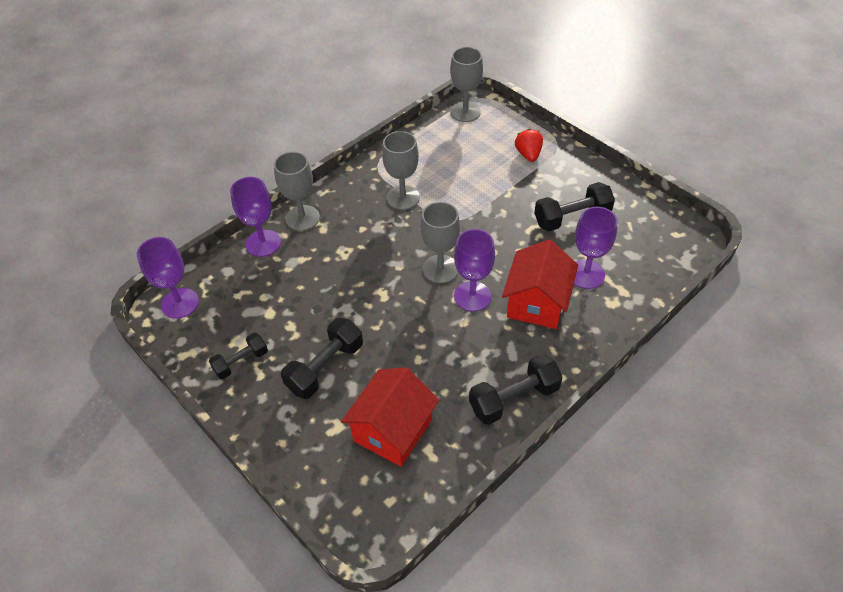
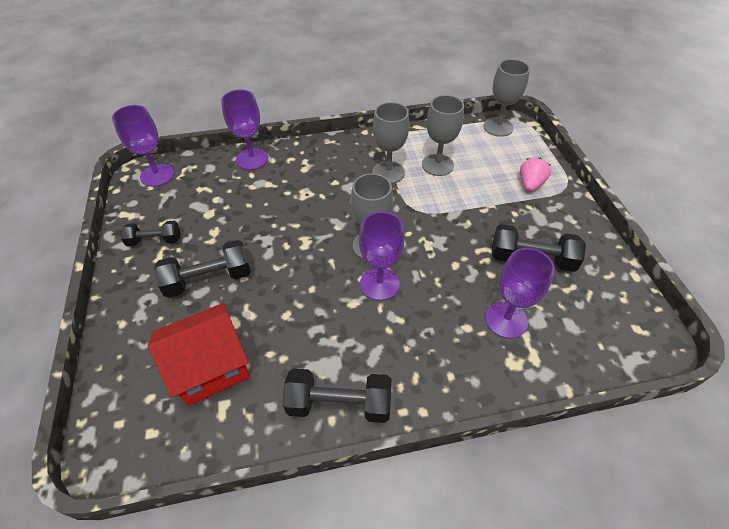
camera: 30 degrees right, 0 degrees up
grey goblet [274,152,320,231] -> grey goblet moved to [422,95,464,176]
red house [502,239,578,329] -> none
red strawberry [515,129,543,162] -> pink strawberry [520,158,551,192]

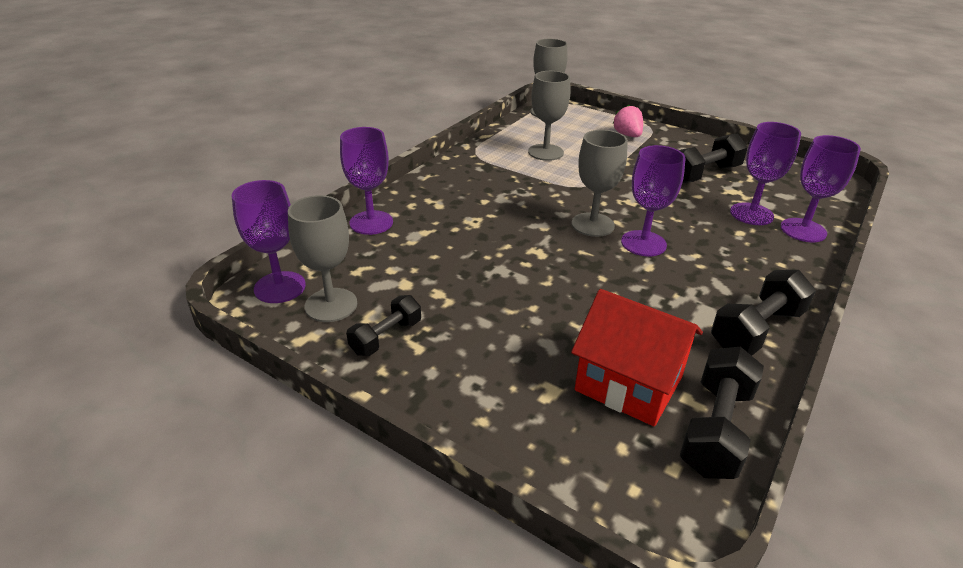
camera: 45 degrees left, 15 degrees down
red house [148,303,250,406] -> red house turned 75 degrees counterclockwise [571,289,703,427]
black dumbbell [154,240,251,298] -> black dumbbell moved to [680,347,764,479]
grey goblet [372,102,409,184] -> grey goblet moved to [288,195,357,322]
none -> purple goblet [781,135,861,242]

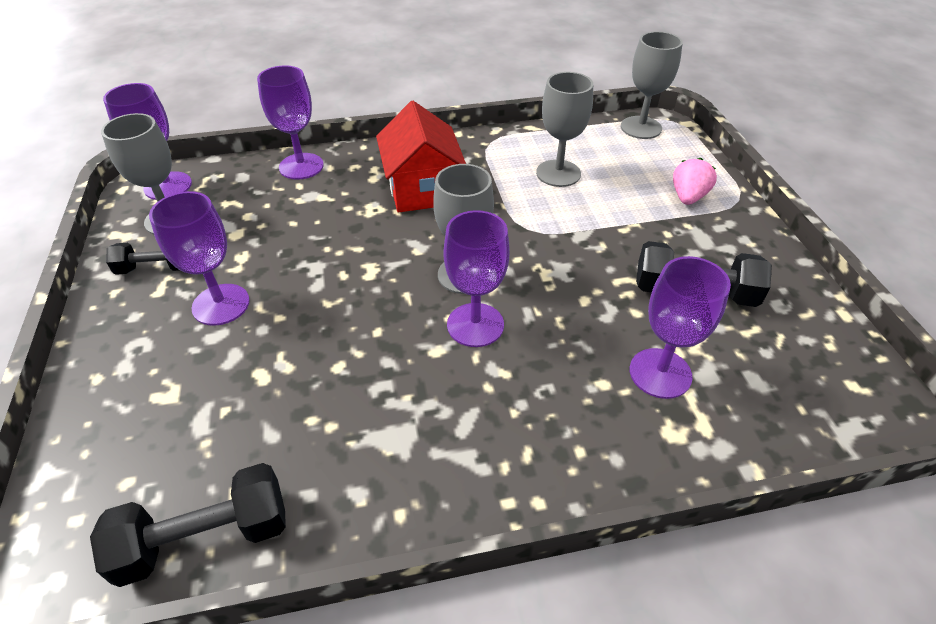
camera: 45 degrees right, 10 degrees up
red house [571,289,703,427] -> red house moved to [376,101,466,213]
black dumbbell [711,270,816,355] -> none
purple goblet [781,135,861,242] -> purple goblet moved to [149,191,250,326]

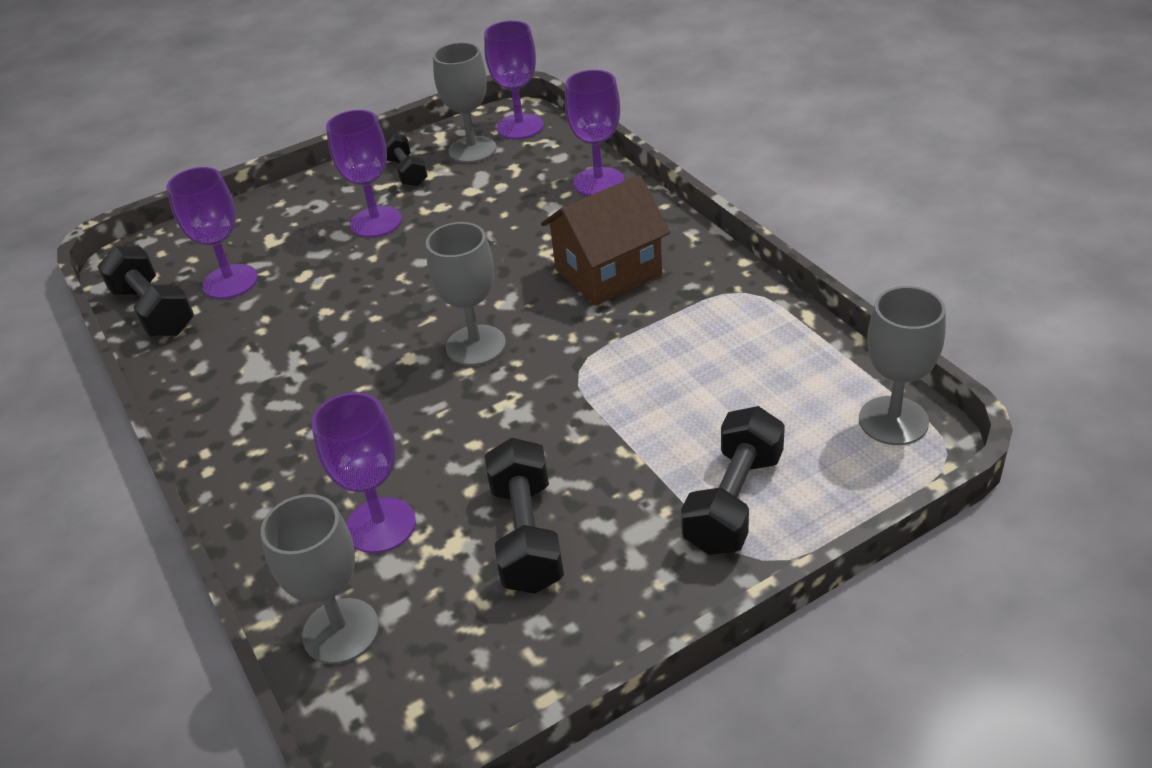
camera: 75 degrees right, 5 degrees down
red house [376,101,466,213] -> brown house [541,175,670,306]
purple goblet [443,210,509,347] -> purple goblet moved to [167,167,258,299]
grey goblet [536,72,593,187] -> grey goblet moved to [261,494,379,664]
pink strawberry [673,158,717,205] -> black dumbbell [681,406,785,555]

